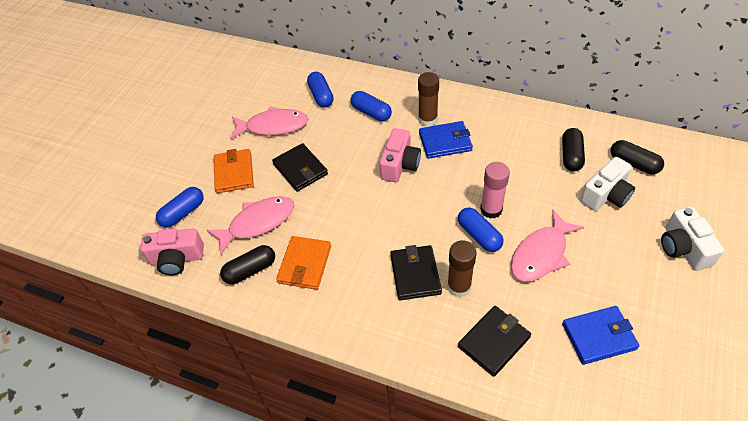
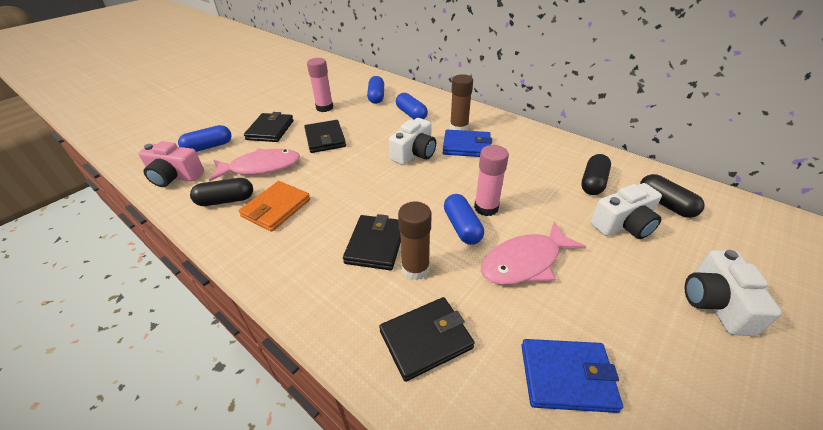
camera: 15 degrees right, 10 degrees down
orange wallet [214,149,254,193] -> black wallet [244,112,294,142]
pink fish [230,106,308,139] -> pink glue stick [307,58,333,112]
pink camera [379,128,421,182] -> white camera [389,118,436,165]

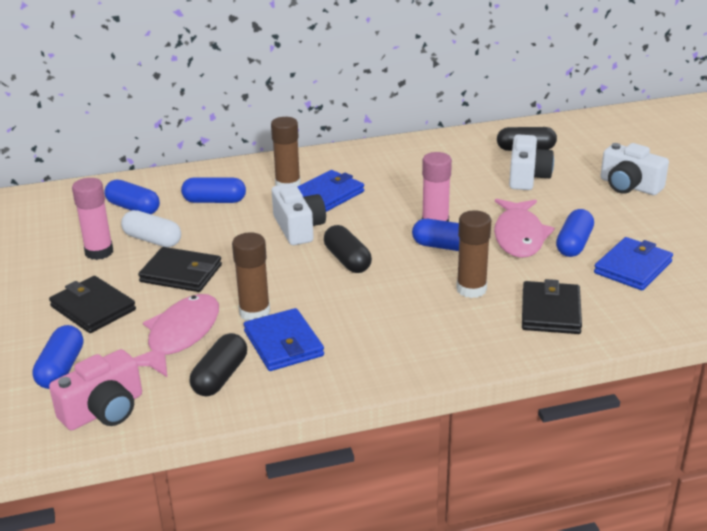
camera: 55 degrees left, 10 degrees down
orange wallet [239,181,310,232] -> blue wallet [244,308,324,371]
black wallet [343,214,401,270] -> none
black capsule [581,154,611,195] -> black capsule moved to [324,225,372,273]
none -> white capsule [121,210,181,247]
none -> brown glue stick [232,232,270,321]
none -> blue capsule [556,209,594,257]

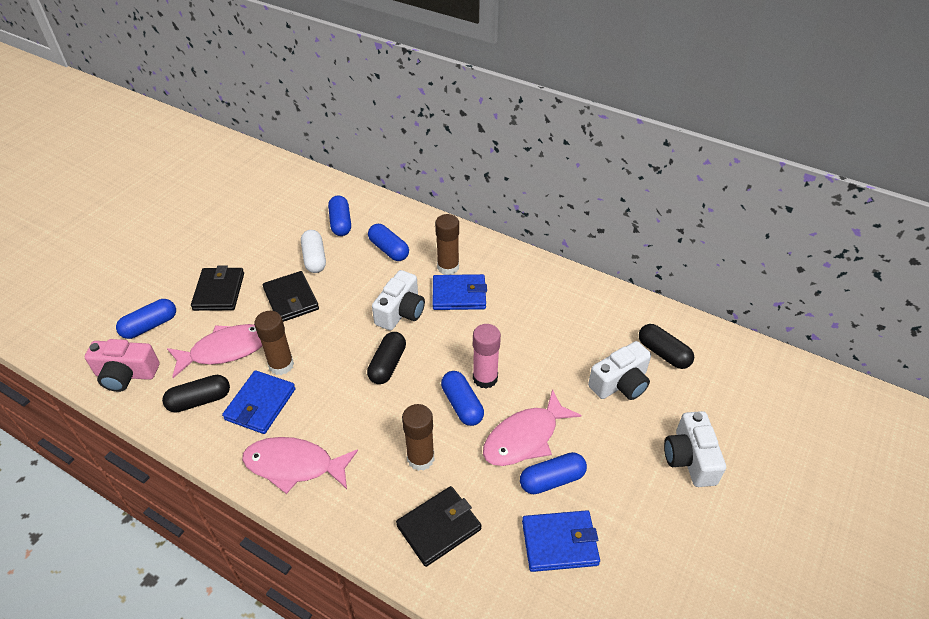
camera: 45 degrees right, 15 degrees up
pink glue stick [72,178,113,260] -> none
none -> pink fish [242,437,358,494]

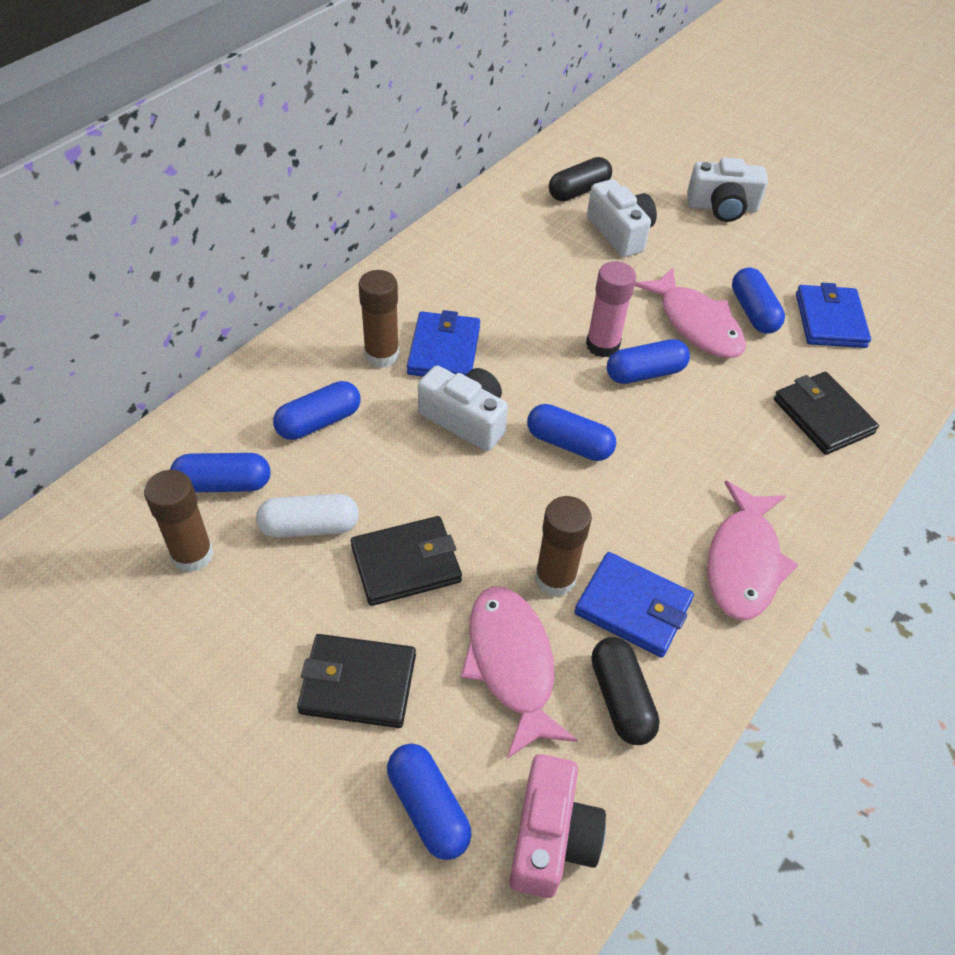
camera: 85 degrees left, 5 degrees up
black capsule [367,332,406,384] -> blue capsule [527,404,616,461]
brown glue stick [402,404,434,471] -> brown glue stick moved to [144,470,214,572]

